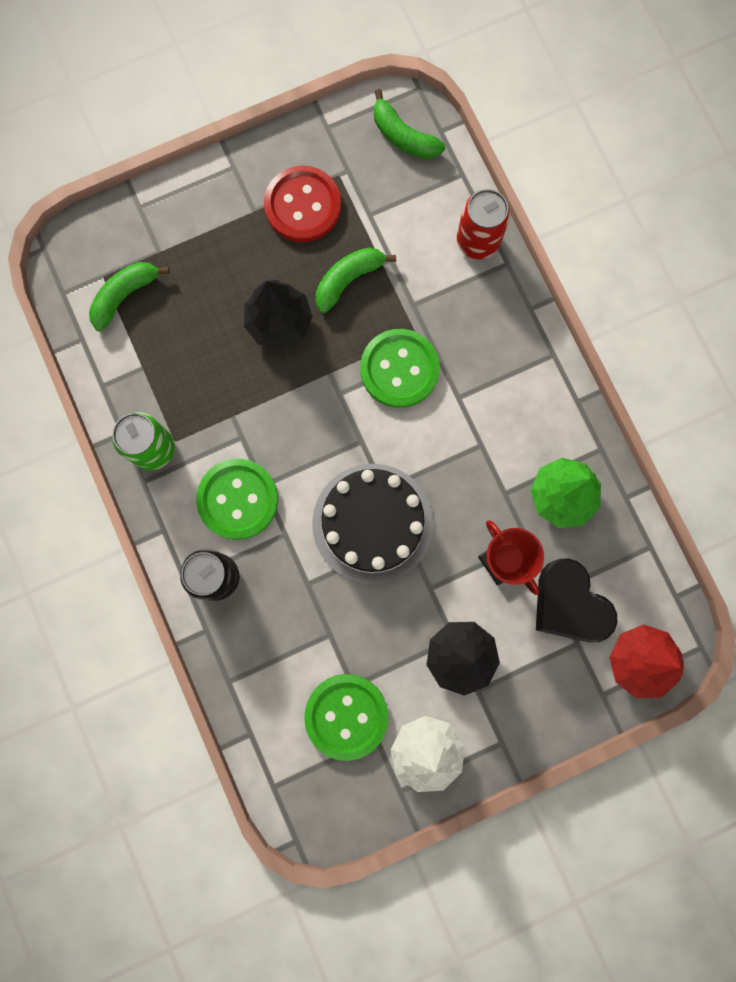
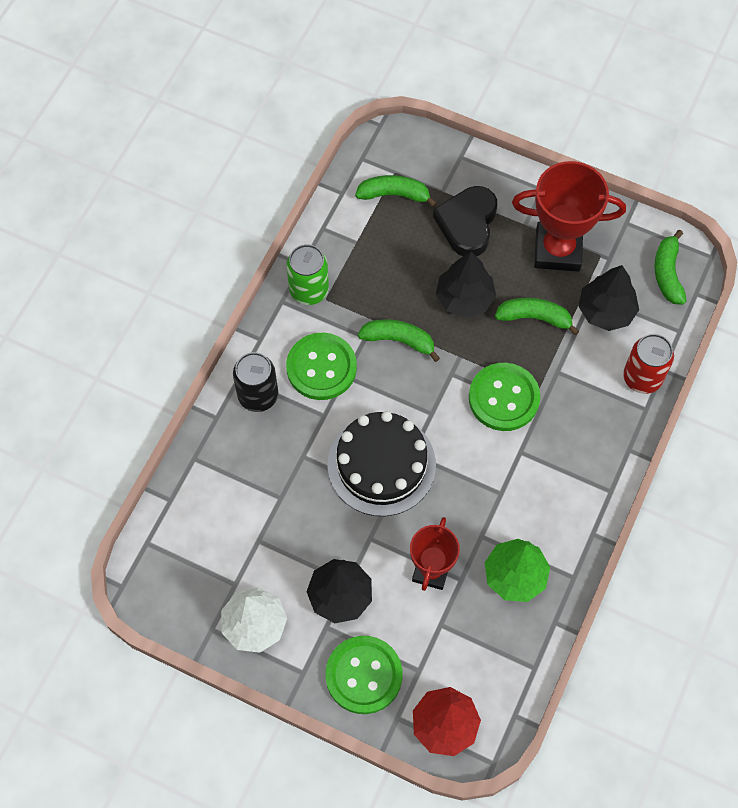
camera: 50 degrees right, 15 degrees down
red button [264,165,341,242] -> red trophy [512,161,626,272]
green button [304,674,388,761] -> green button moved to [325,636,403,714]
black heart [536,558,617,642] -> black heart moved to [433,186,497,256]
none -> green banana [358,319,440,362]
none -> black tree [578,265,639,331]

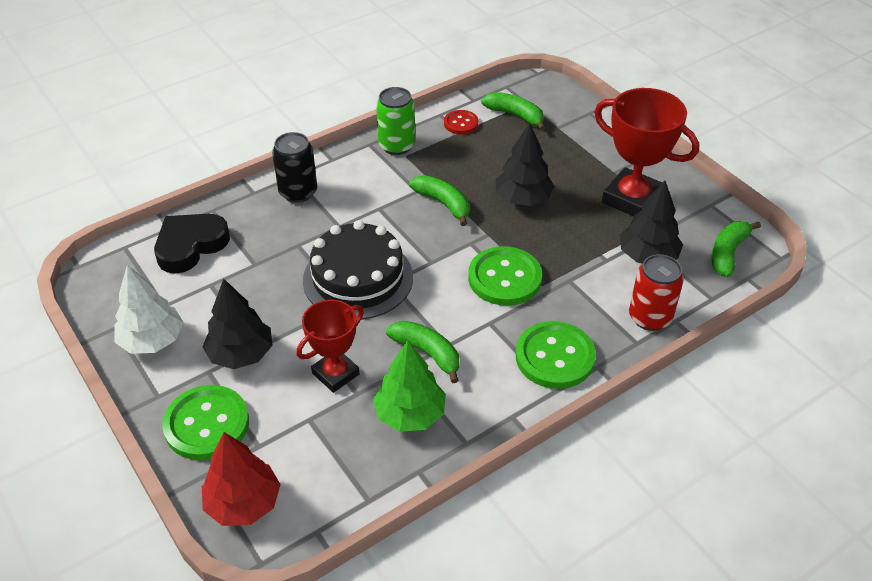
camera: 30 degrees right, 20 degrees down
green button [286,333,357,400] -> green button moved to [516,321,596,389]
black heart [433,186,497,256] -> black heart moved to [154,214,230,274]
green banana [495,298,579,335] -> green banana moved to [386,321,459,383]
none -> red button [444,110,478,134]

